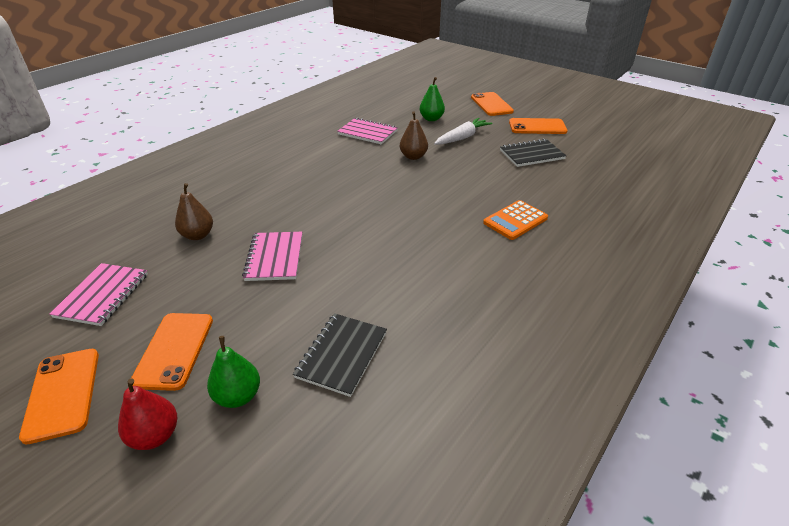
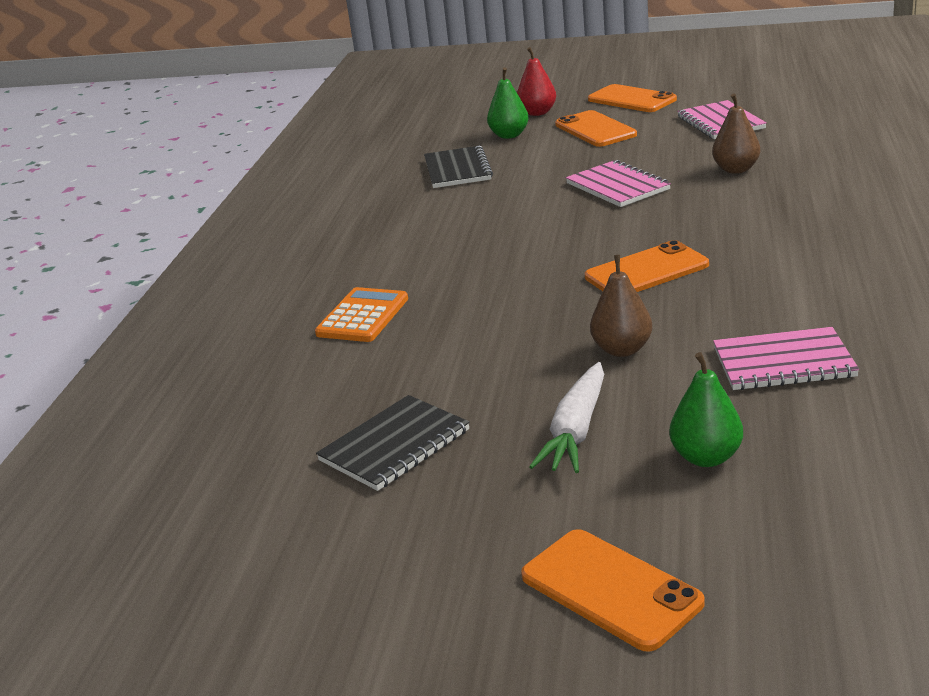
camera: 155 degrees right, 10 degrees down
orange phone [509,118,568,134] -> orange phone moved to [585,240,709,292]

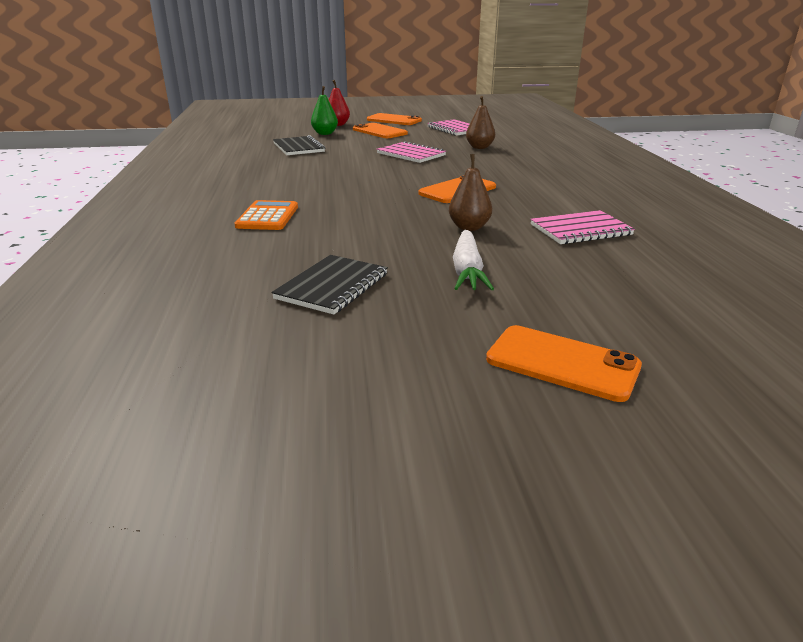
camera: 20 degrees left, 0 degrees up
green pear [670,352,743,467] -> none

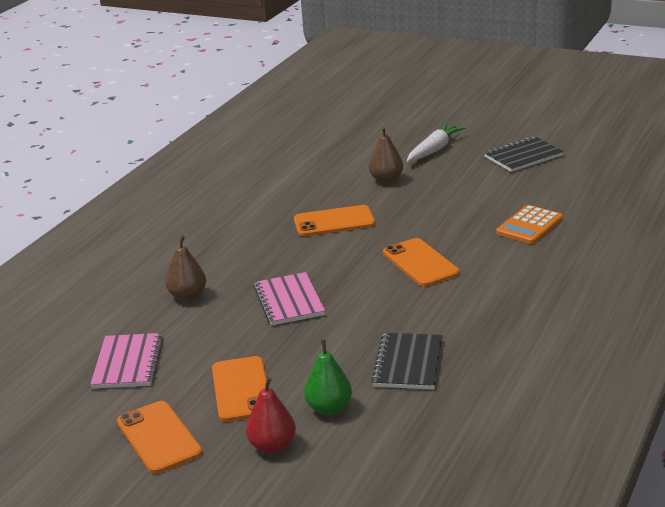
camera: 145 degrees left, 0 degrees up
orange phone [486,325,642,402] -> orange phone moved to [383,238,460,287]
pink notebook [530,210,635,244] -> none

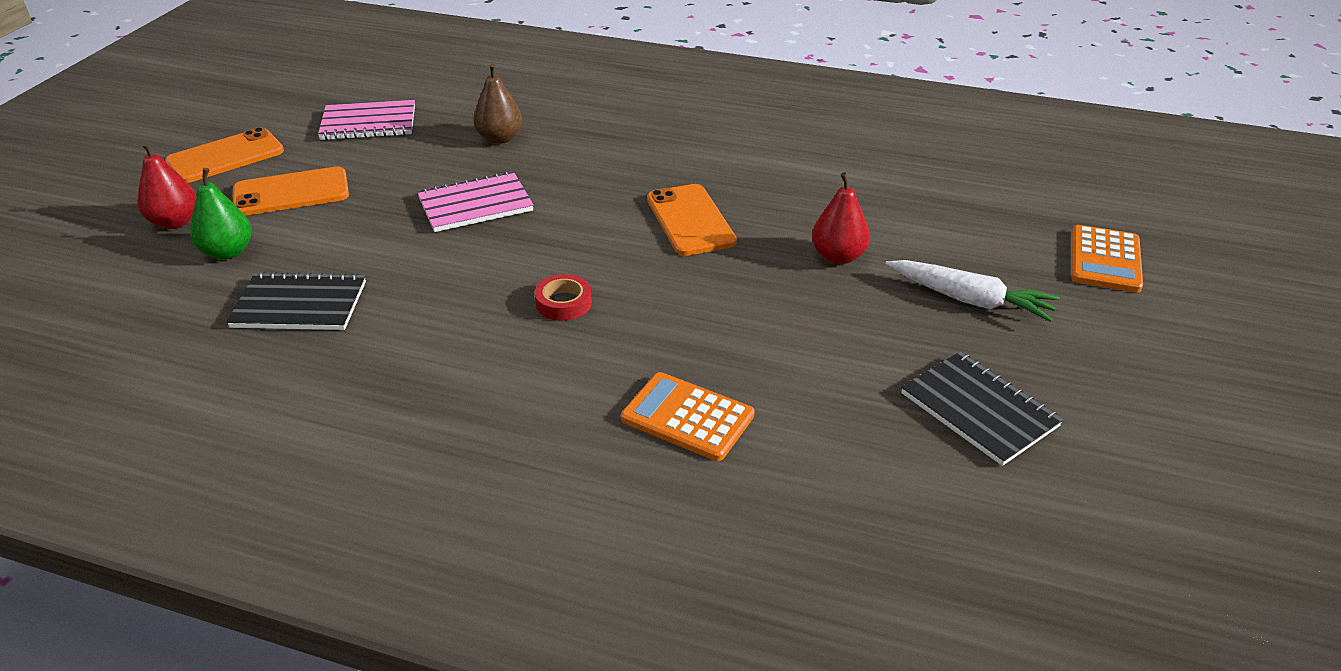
camera: 80 degrees right, 10 degrees up
brown pear [369,127,403,183] -> red pear [812,172,870,264]
orange phone [383,238,460,287] -> red tape [535,274,592,321]
none -> orange calculator [1071,225,1143,293]

